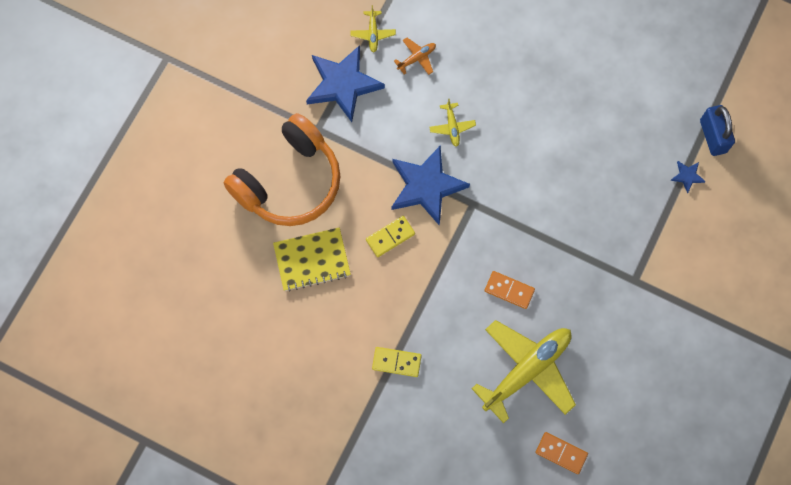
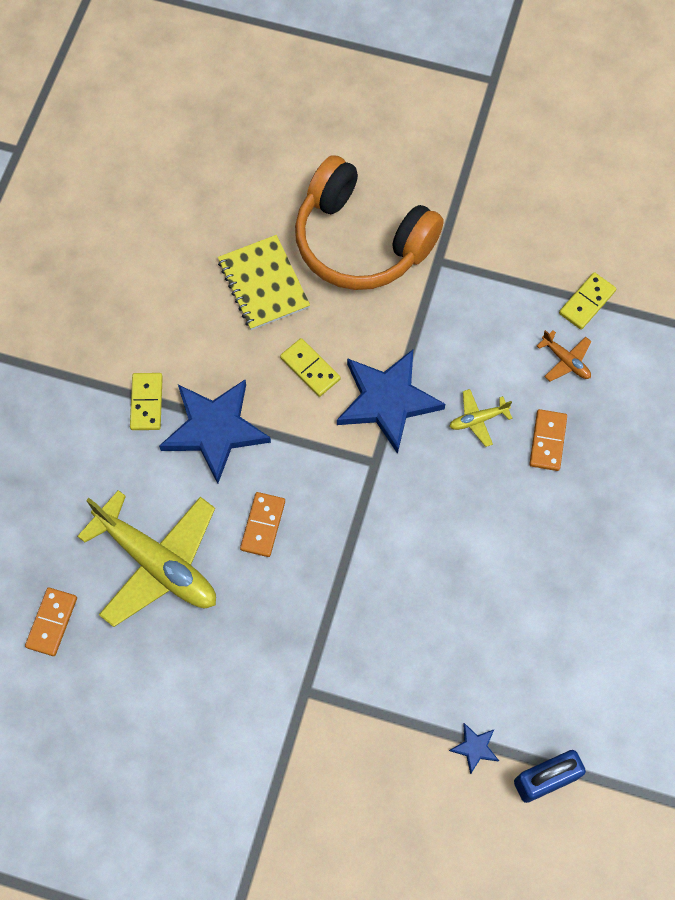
camera: 80 degrees right, 5 degrees down
blue star [306,45,385,122] -> blue star moved to [159,380,271,484]
yellow plane [350,5,396,52] -> yellow domino [559,272,616,330]
none -> orange domino [529,409,567,471]

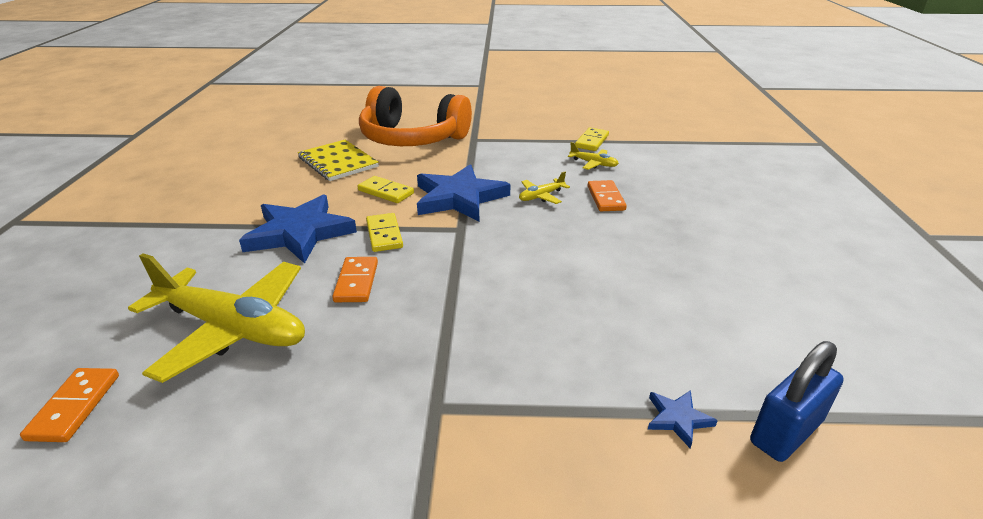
camera: 15 degrees left, 35 degrees down
yellow domino [130,373,163,430] -> yellow domino moved to [366,213,403,252]
orange plane [537,330,591,382] -> yellow plane [568,142,619,170]

